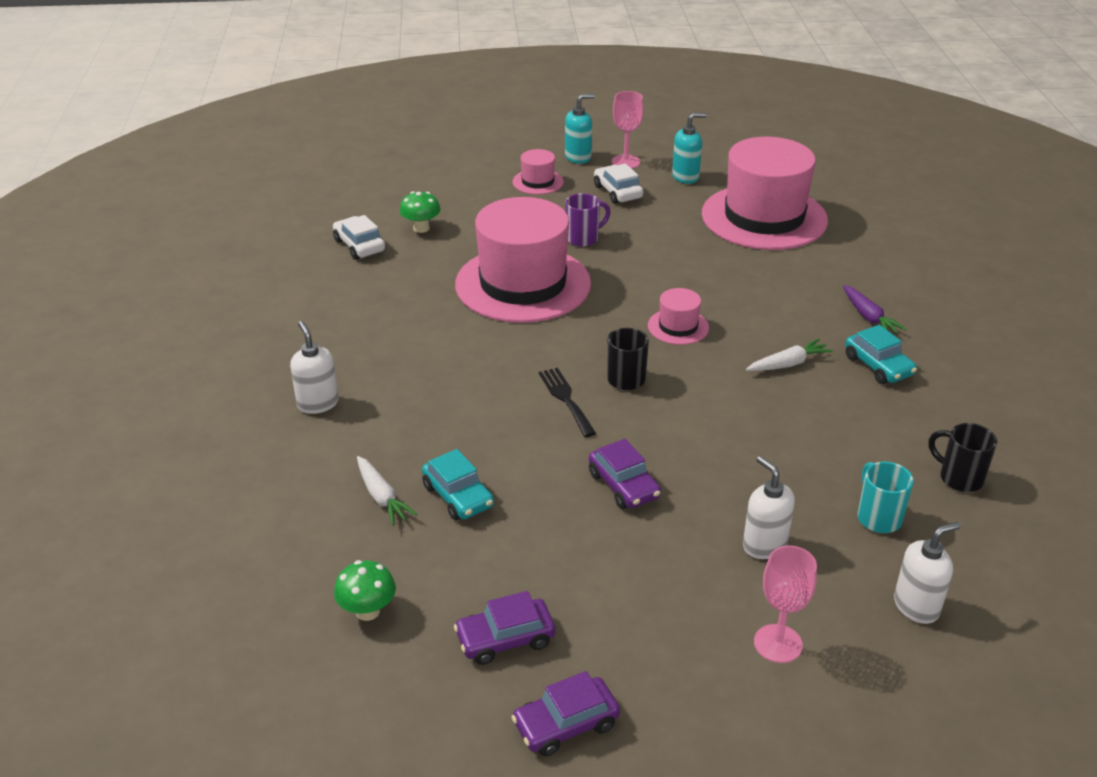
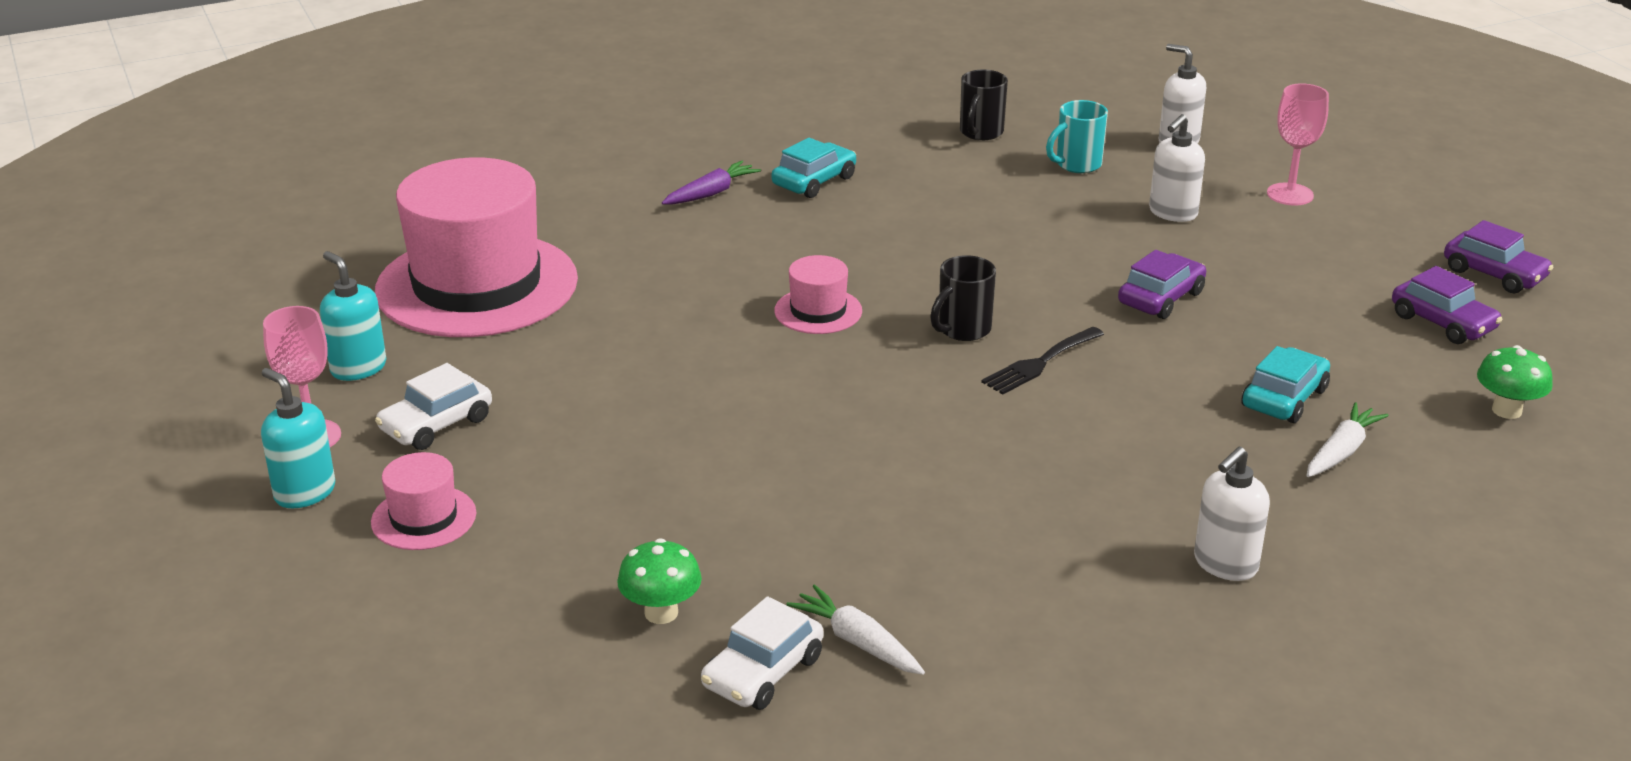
camera: 110 degrees left, 5 degrees down
pink hat [455,197,591,323] -> none
purple mug [566,193,611,247] -> none
white carrot [746,339,833,371] -> white carrot moved to [786,584,925,675]

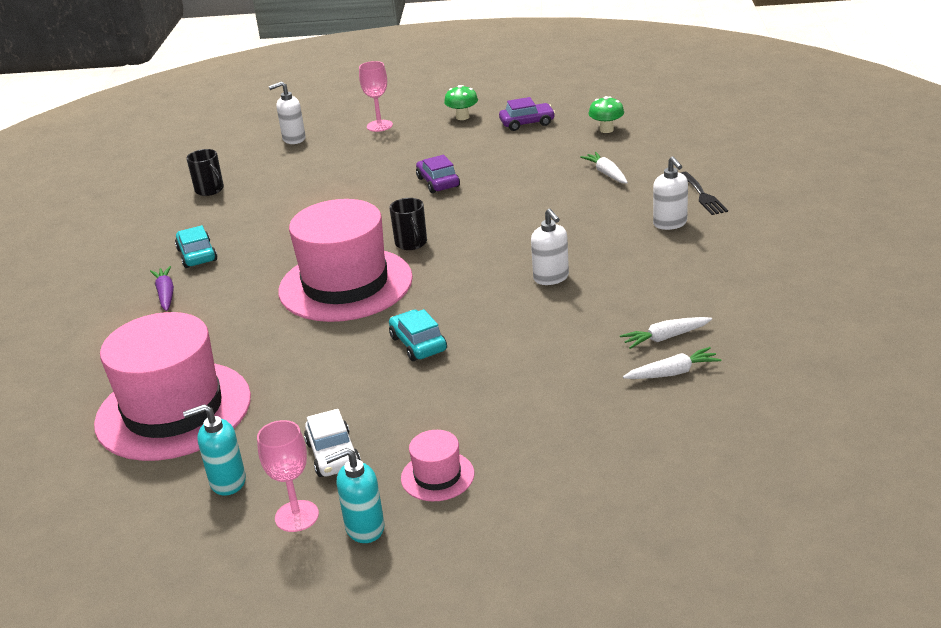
camera: 60 degrees left, 0 degrees up
green mushroom [617,538,702,624] -> green mushroom moved to [444,85,478,120]
white car [701,596,823,710] -> white carrot [623,347,721,379]
pink hat [774,255,862,334] -> pink hat [278,199,413,322], size x2.33
black fork [981,327,1104,395] -> black fork moved to [681,172,728,215]
turquoise mug [1046,100,1108,173] -> none
white soap dispenser [1149,114,1205,222] -> white soap dispenser moved to [531,209,569,285]
turquoise car [1241,346,1330,423] -> turquoise car moved to [389,309,447,361]
purple car [1444,220,1554,293] -> none

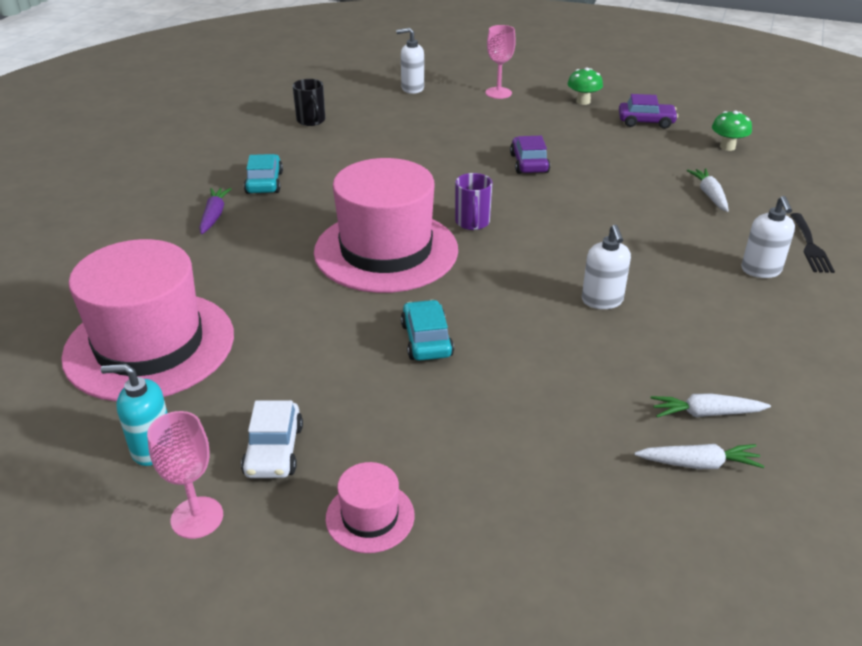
camera: 15 degrees right, 5 degrees up
turquoise soap dispenser [325,448,385,543] -> none
black mug [389,198,427,250] -> purple mug [455,173,493,230]

